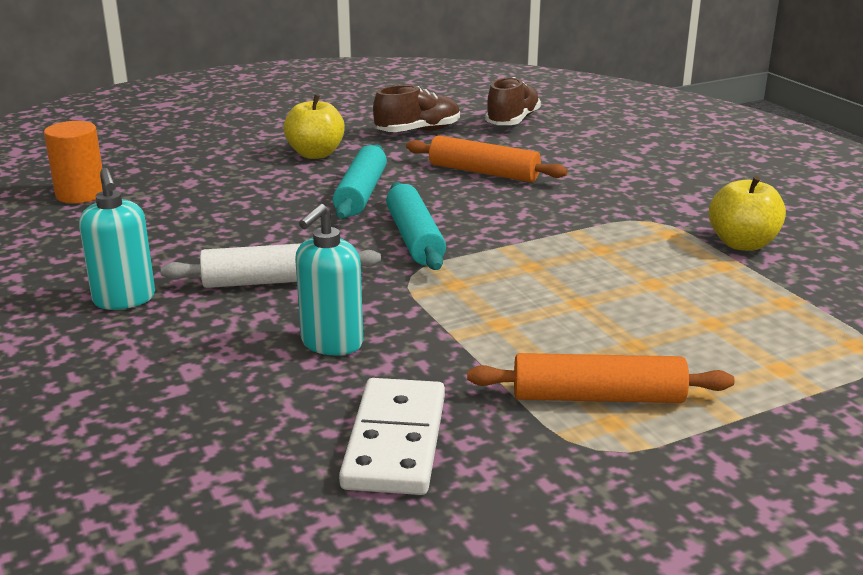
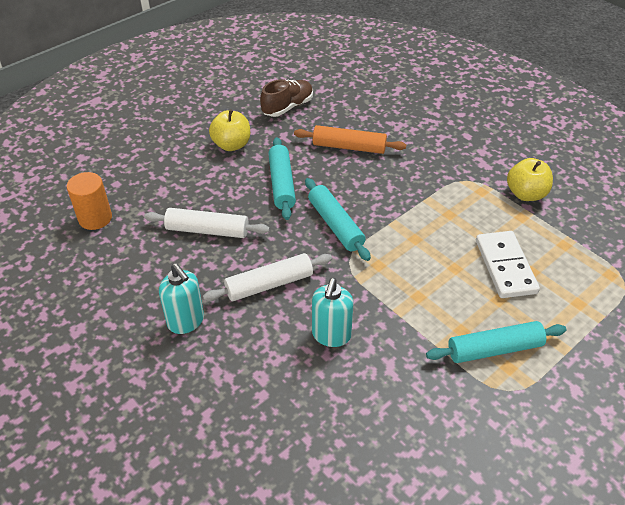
camera: 15 degrees left, 20 degrees up
white domino [339,378,445,495] -> white domino moved to [476,231,540,298]
orange rolling pin [467,353,734,403] -> turquoise rolling pin [426,321,567,363]
brown shoe [485,77,541,125] -> none
none -> white rolling pin [144,208,270,238]

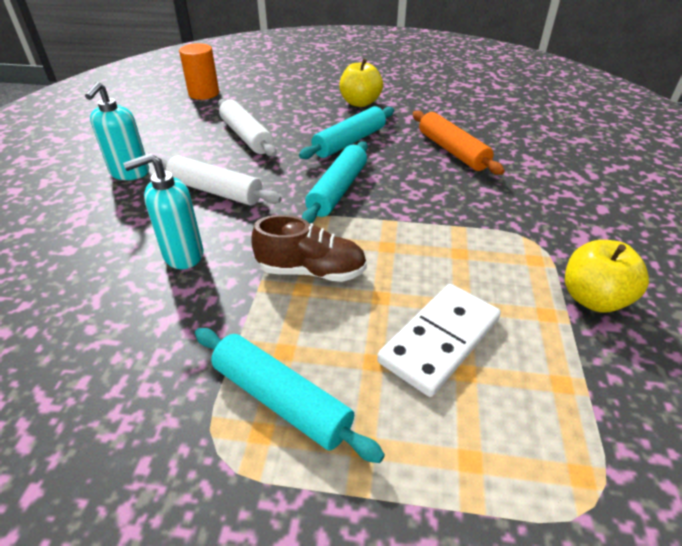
camera: 50 degrees right, 5 degrees down
brown shoe [260,79,313,117] -> brown shoe moved to [251,215,367,282]

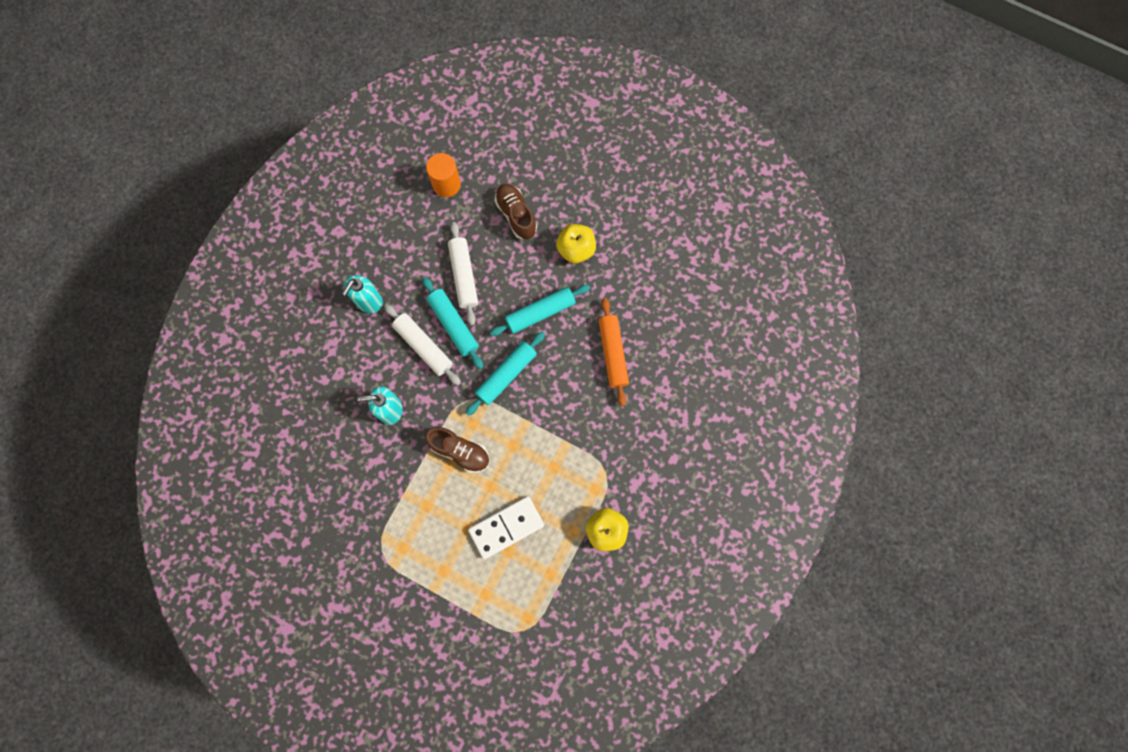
camera: 20 degrees right, 35 degrees up
turquoise rolling pin [195,328,385,463] -> turquoise rolling pin moved to [422,277,483,369]
none -> brown shoe [495,184,537,239]

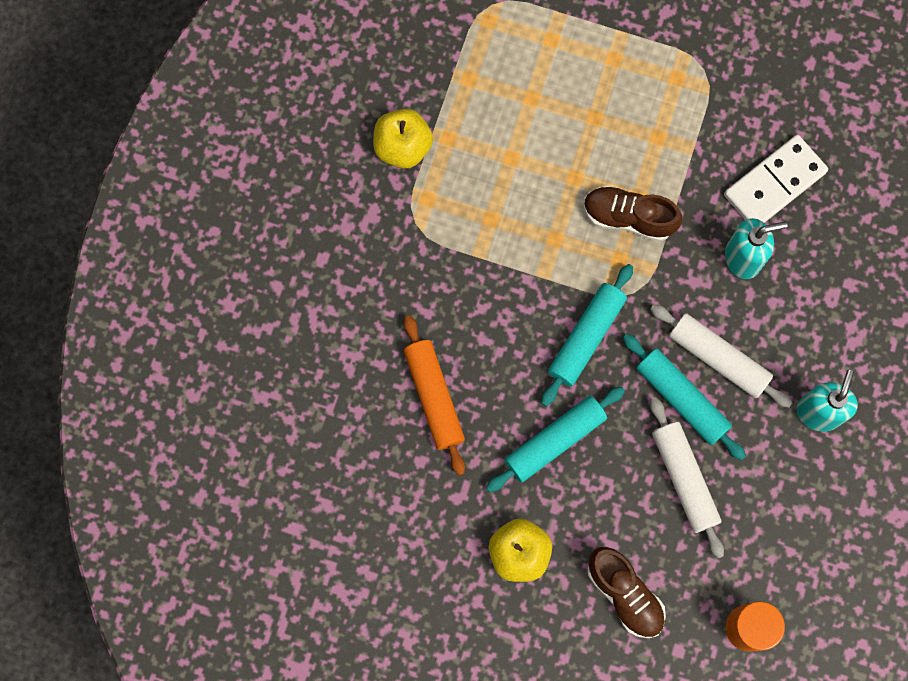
camera: 170 degrees right, 0 degrees up
white domino [468,496,544,559] -> white domino moved to [724,135,828,223]

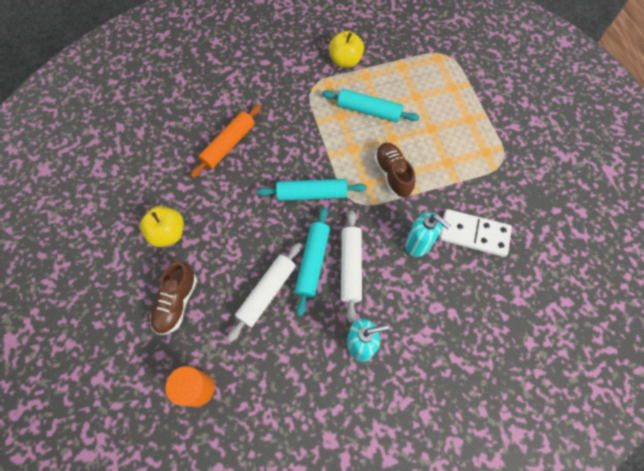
camera: 55 degrees right, 10 degrees down
turquoise rolling pin [486,386,625,492] -> turquoise rolling pin moved to [322,89,419,122]

